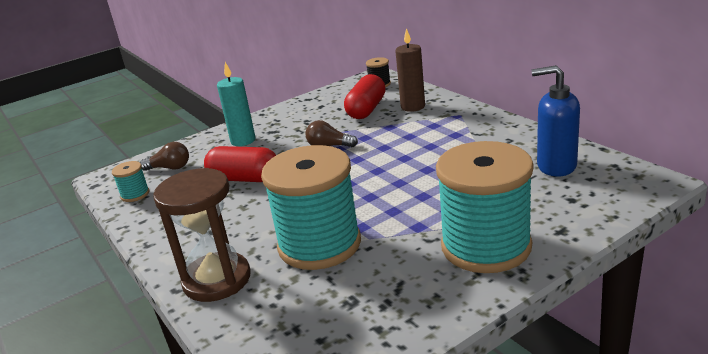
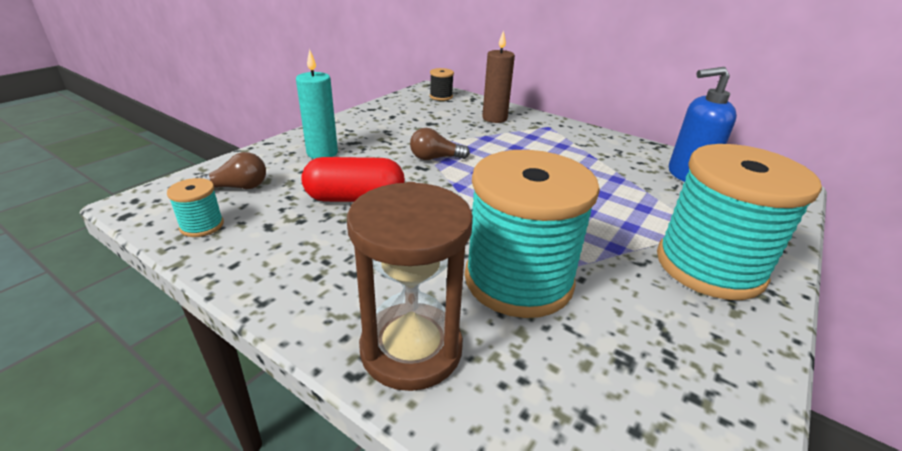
camera: 25 degrees left, 5 degrees up
red capsule [344,74,386,119] -> none

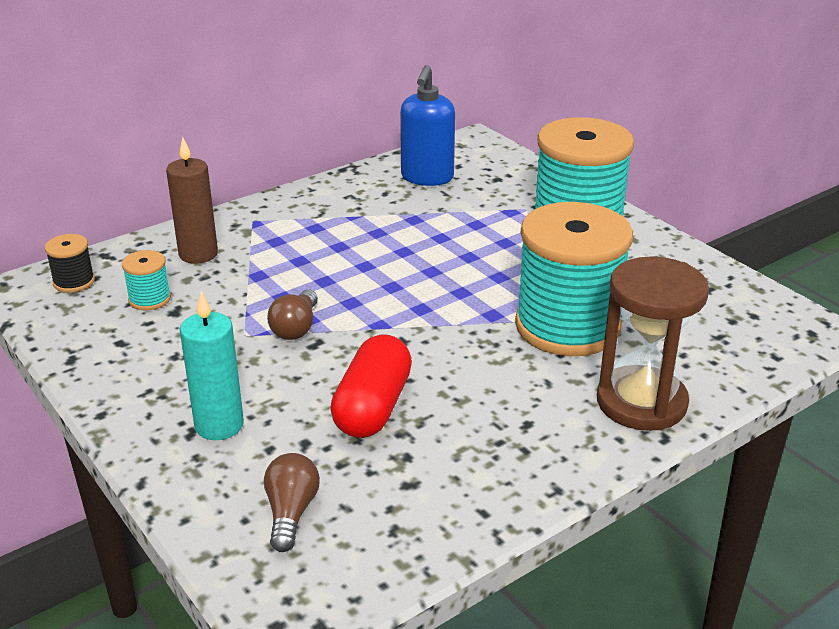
camera: 70 degrees left, 0 degrees up
turquoise spool [167,178,224,237] -> turquoise spool moved to [122,250,171,311]

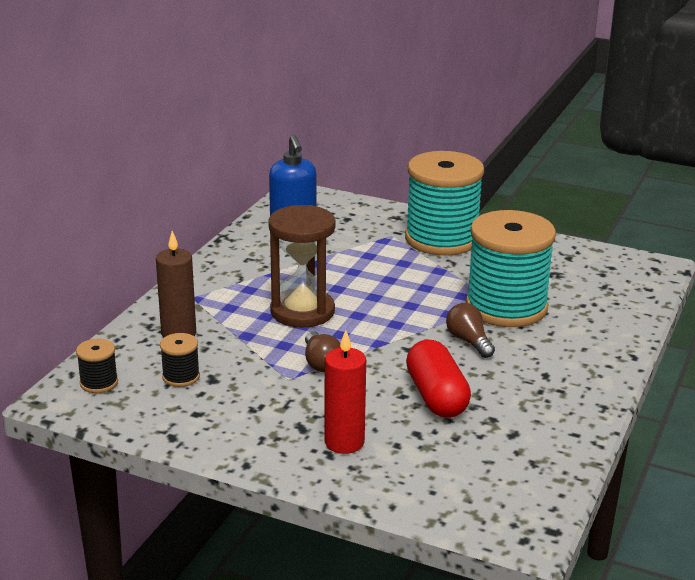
camera: 30 degrees left, 5 degrees down
turquoise spool [122,250,171,311] -> black spool [160,333,200,387]
turquoise candle [180,291,244,440] -> red candle [324,330,366,454]
brown light bulb [264,453,320,552] -> brown light bulb moved to [446,303,495,358]
brown hourglass [597,256,709,431] -> brown hourglass moved to [268,205,336,328]

